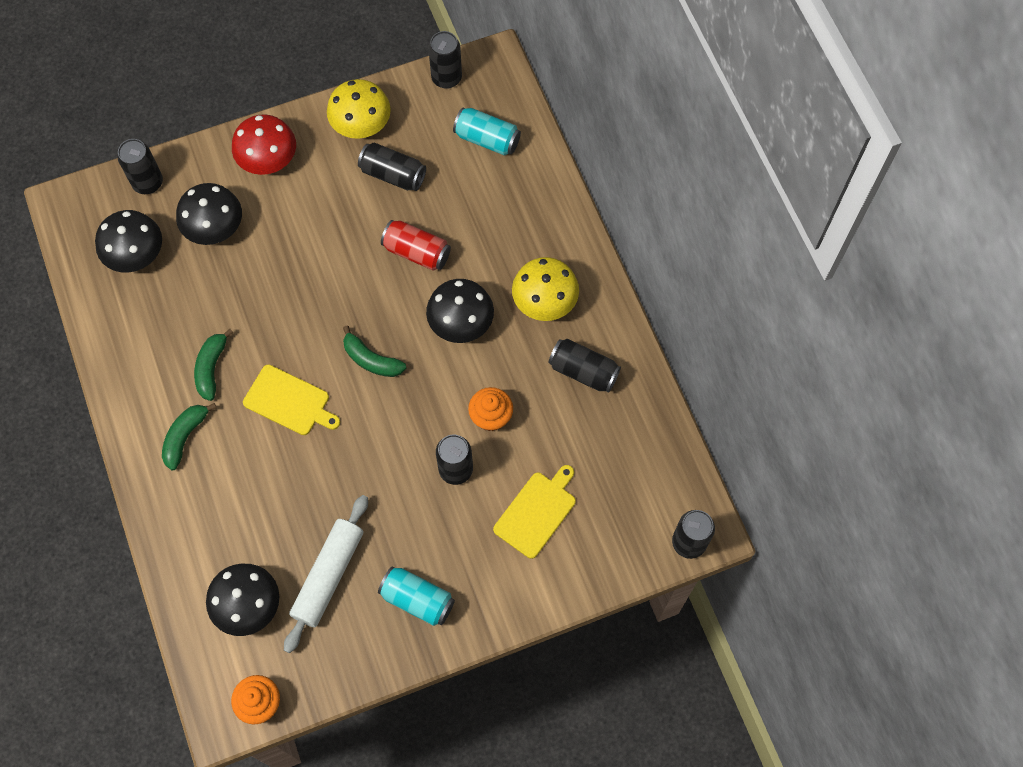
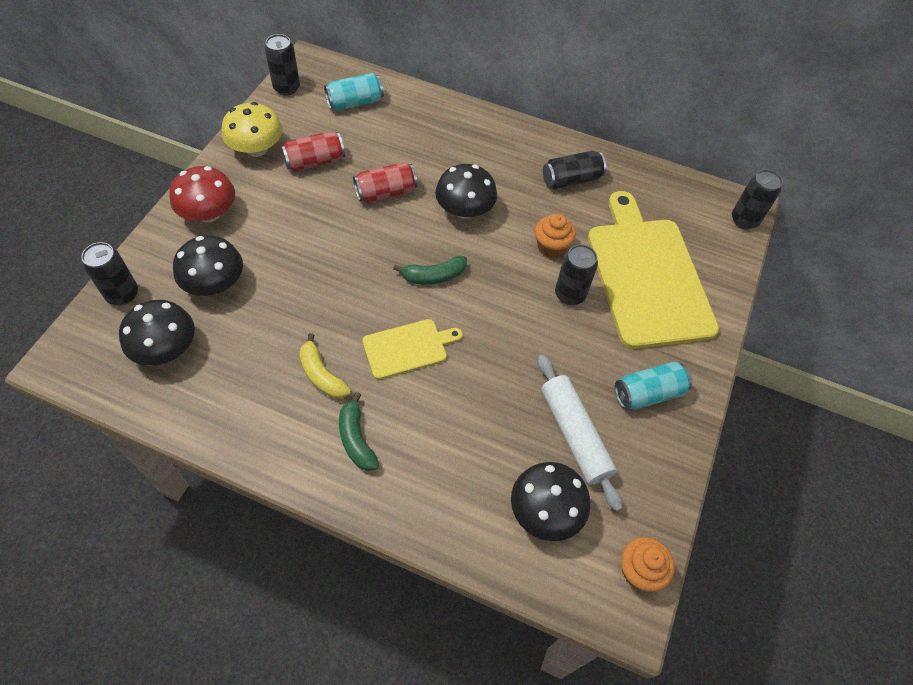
camera: 50 degrees left, 10 degrees down
green banana [194,329,233,401] -> yellow banana [299,333,351,399]
black can [358,143,426,191] -> red can [281,131,345,172]
yellow cutting board [493,465,576,559] -> yellow cutting board [588,191,719,349], size x2.07
yellow mushroom [512,257,579,321] -> none

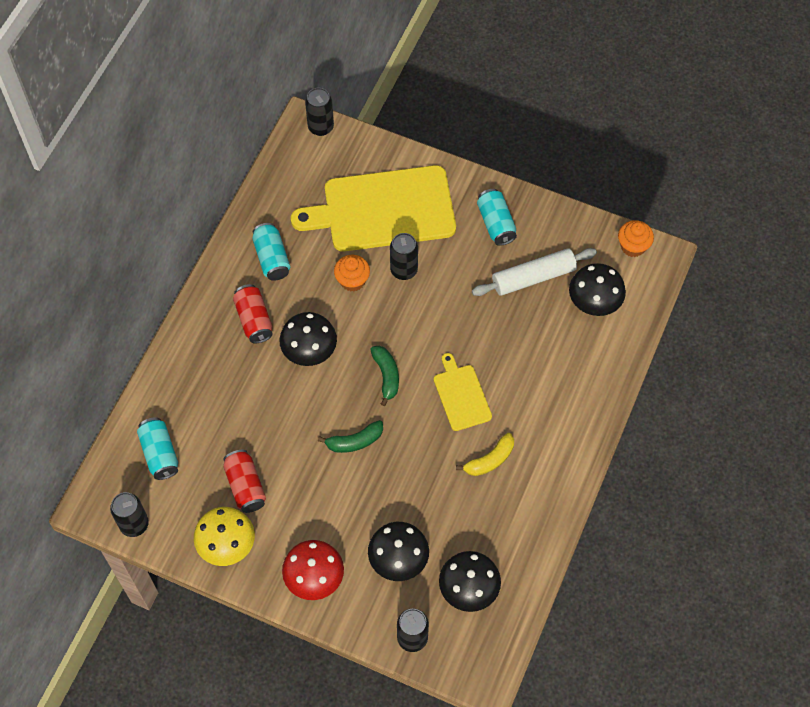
camera: 85 degrees left, 5 degrees up
green banana [339,392,379,471] -> green banana moved to [318,420,383,453]
red can [353,162,418,203] -> red can moved to [233,284,273,343]
black can [543,151,606,189] -> turquoise can [252,223,290,281]

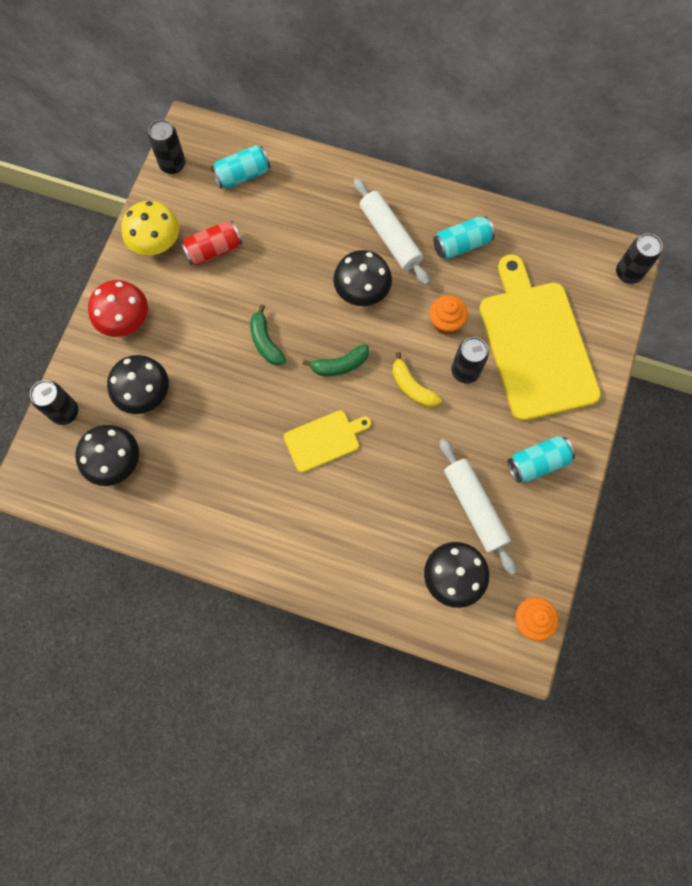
camera: 85 degrees right, 10 degrees up
red can [233,284,273,343] -> white rolling pin [354,178,430,285]
yellow banana [456,433,514,476] -> yellow banana moved to [392,352,442,407]

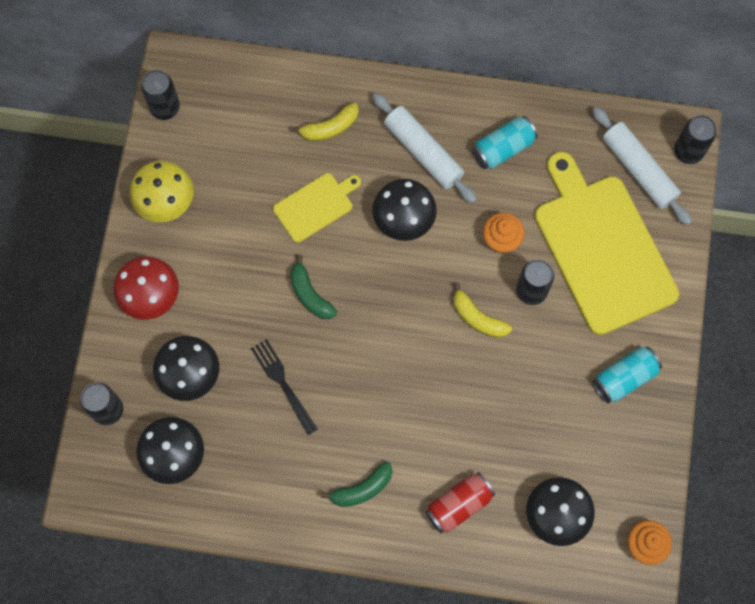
camera: 10 degrees left, 0 degrees up
red can [181,221,242,266] -> red can moved to [425,472,495,533]
turquoise can [211,145,271,189] -> none
yellow cutting board [284,410,371,473] -> yellow cutting board moved to [273,173,361,243]
green banana [303,344,369,376] -> green banana moved to [321,462,392,507]
white rolling pin [439,439,516,575] -> white rolling pin moved to [592,107,692,225]
none -> black fork [251,339,318,435]
none -> yellow banana [291,102,359,141]

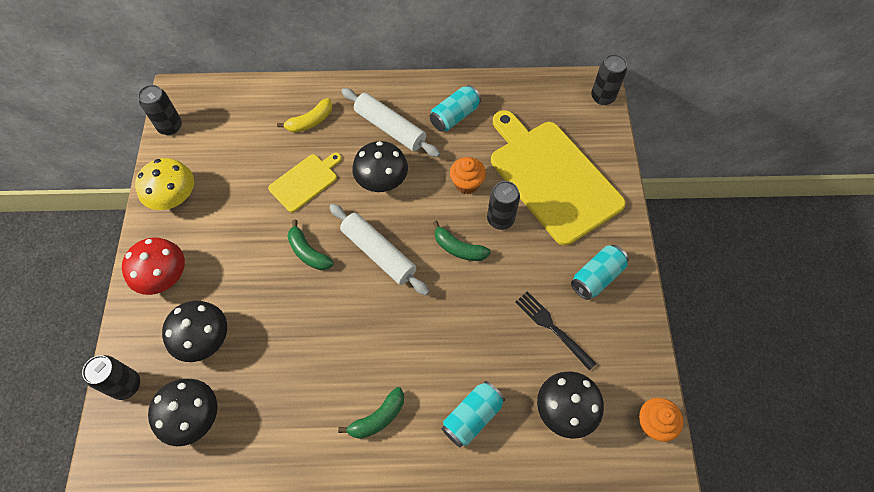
camera: 10 degrees left, 10 degrees down
black fork [251,339,318,435] -> black fork moved to [515,291,597,371]
red can [425,472,495,533] -> turquoise can [442,381,505,447]
yellow banana [453,283,512,338] -> green banana [433,221,491,261]
white rolling pin [592,107,692,225] -> white rolling pin moved to [329,204,429,296]

